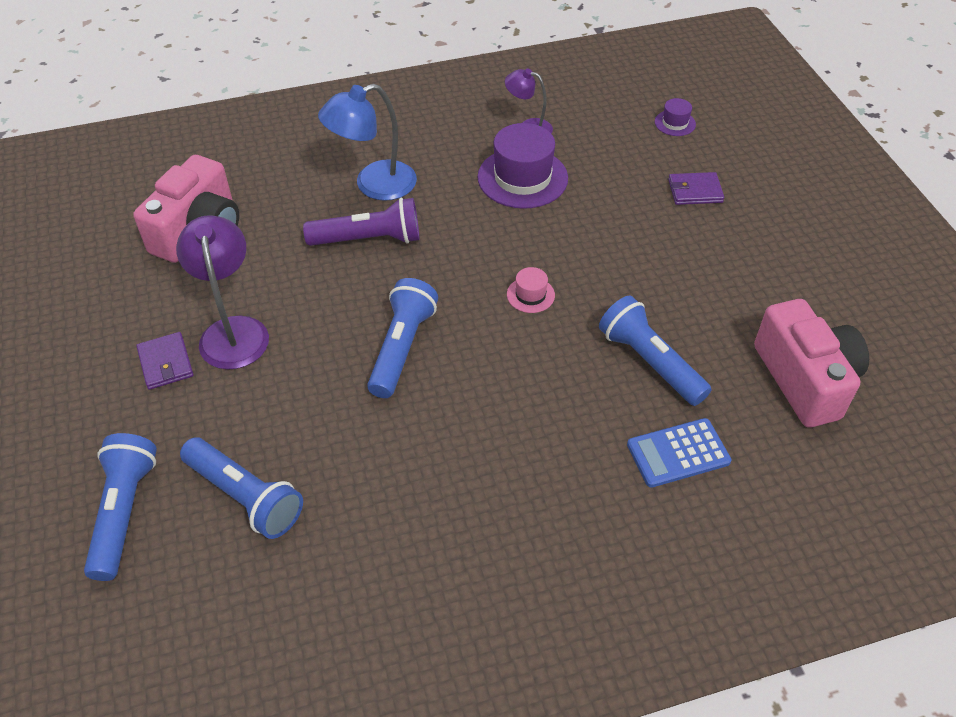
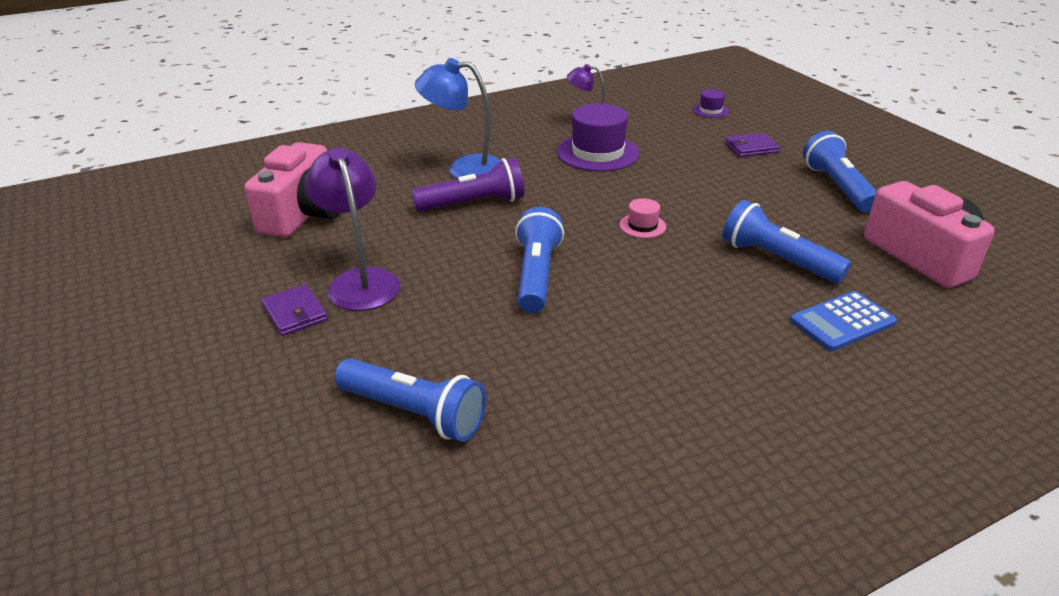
camera: 10 degrees left, 15 degrees down
blue flashlight [84,433,157,581] -> blue flashlight moved to [803,131,877,213]
blue lamp [318,84,417,201] -> blue lamp turned 45 degrees clockwise [415,58,501,179]

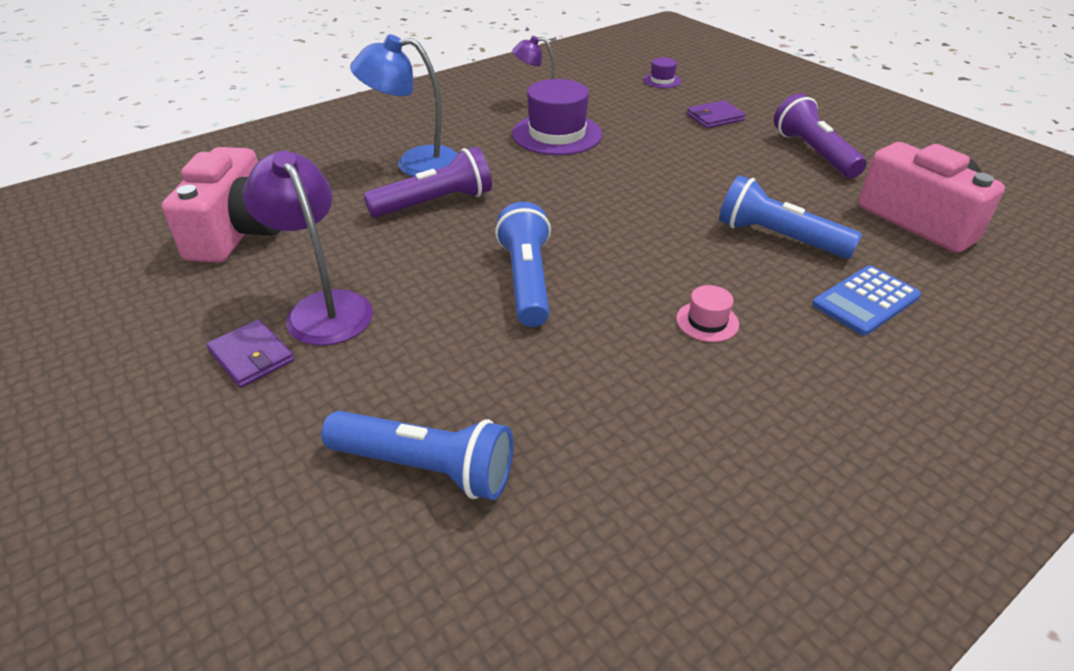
camera: 10 degrees left, 5 degrees up
pink hat [620,198,666,238] -> pink hat moved to [676,285,739,342]
blue flashlight [803,131,877,213] -> purple flashlight [774,93,867,178]

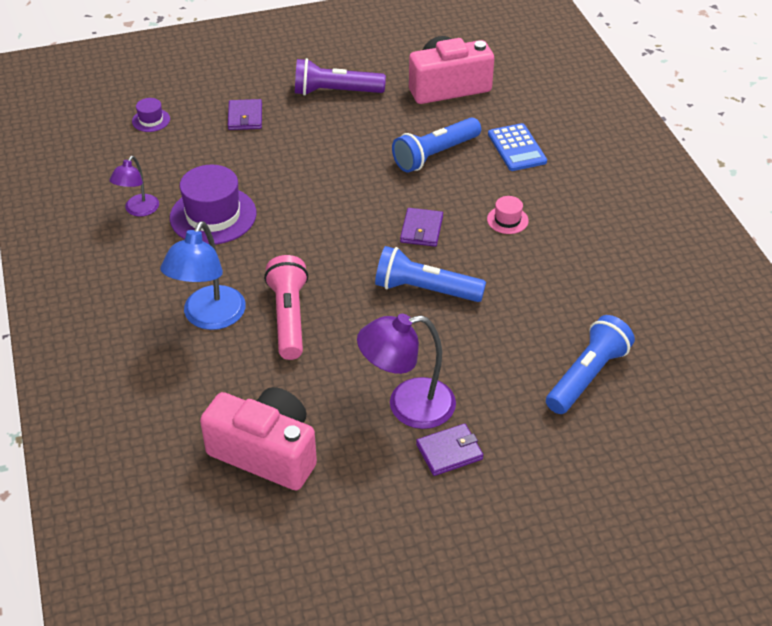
camera: 70 degrees left, 5 degrees up
purple flashlight [363,147,492,218] -> pink flashlight [264,255,308,360]
none -> purple wallet [400,208,443,247]

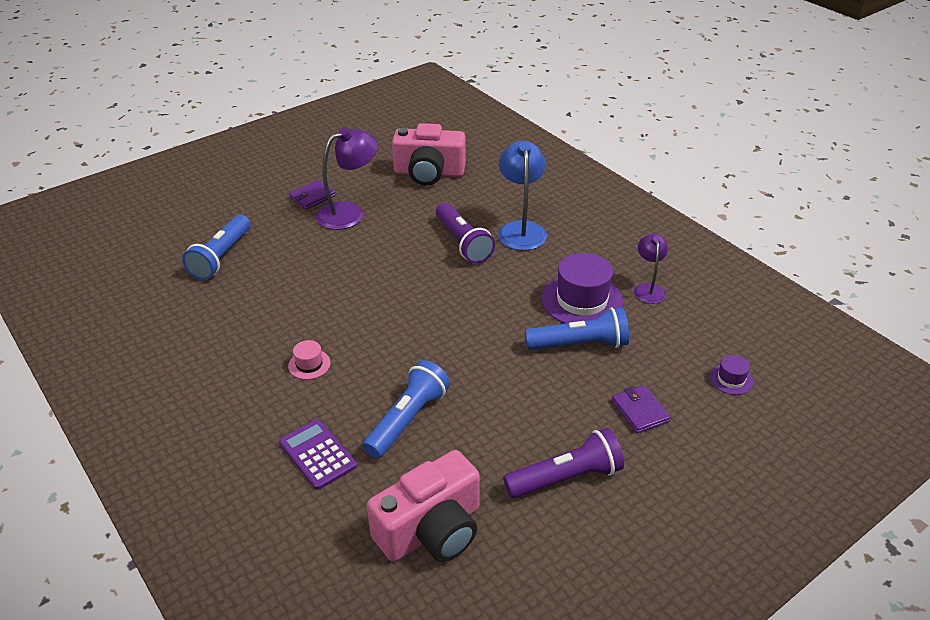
camera: 160 degrees right, 5 degrees down
pink flashlight [264,255,308,360] -> purple flashlight [436,203,495,264]
blue flashlight [375,246,486,302] -> blue flashlight moved to [525,307,629,350]
purple wallet [400,208,443,247] -> none
blue calculator [488,123,547,171] -> purple calculator [279,419,357,490]

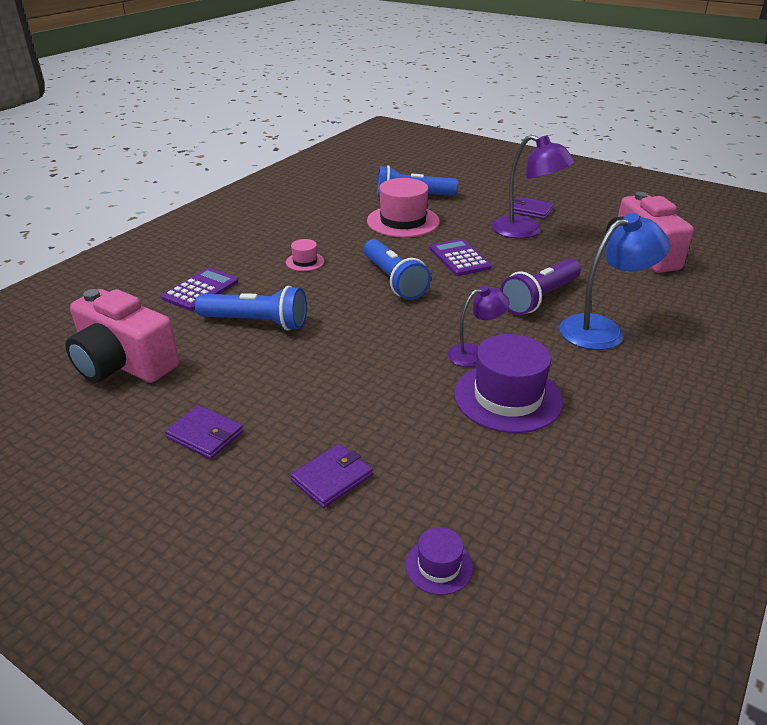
camera: 70 degrees right, 5 degrees down
purple flashlight [503,428,624,498] -> purple wallet [165,405,243,459]
blue flashlight [525,307,629,350] -> blue flashlight moved to [363,239,431,300]
purple lamp [634,234,668,304] -> purple lamp moved to [447,285,510,367]
none -> pink hat [367,178,440,238]
none -> purple calculator [430,239,492,276]

